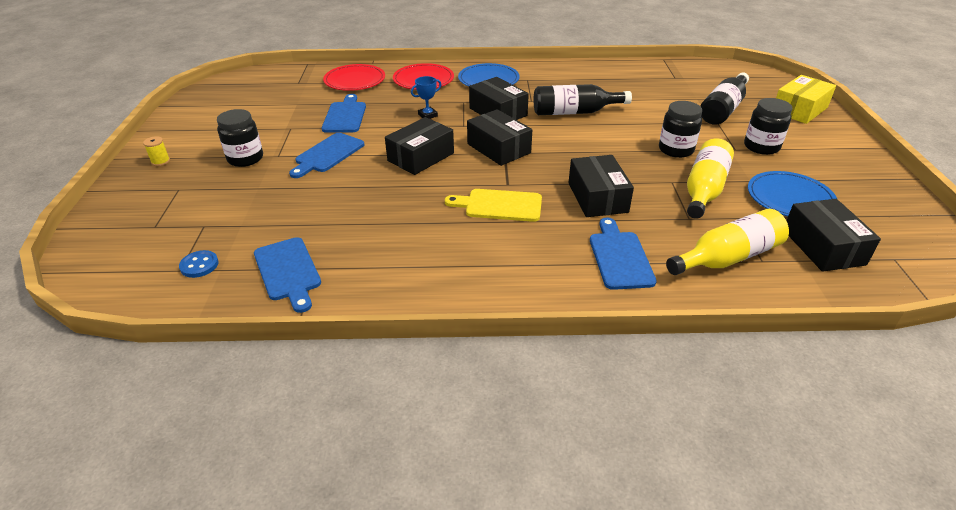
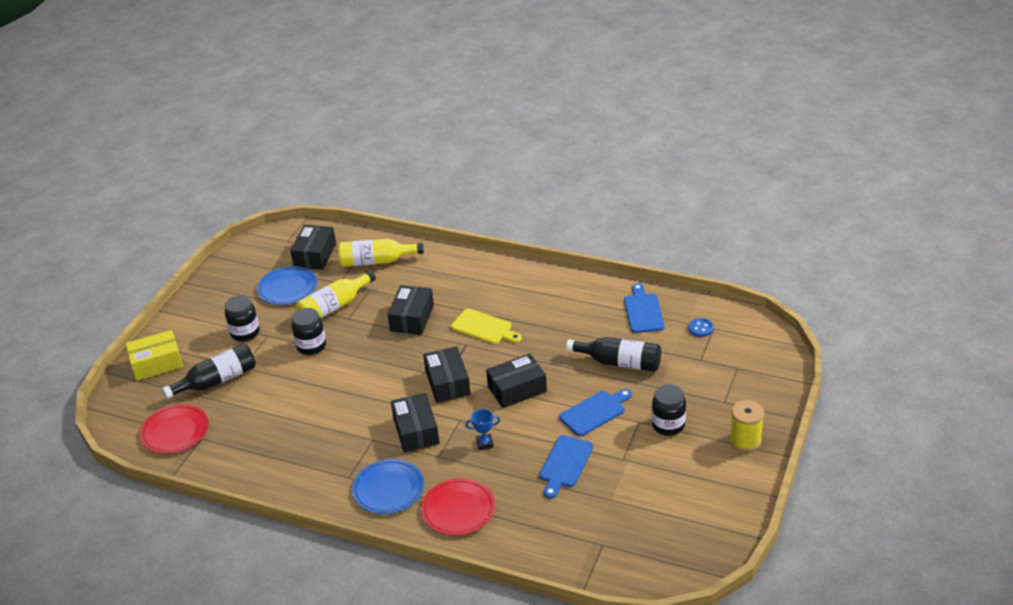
camera: 155 degrees left, 0 degrees up
yellow spool [143,136,170,166] -> yellow spool [730,400,764,452], size x1.89
red plate [323,64,385,91] -> red plate moved to [140,404,209,454]
black bottle [534,84,632,115] -> black bottle moved to [566,337,661,372]
blue cutting board [590,218,657,290] -> none

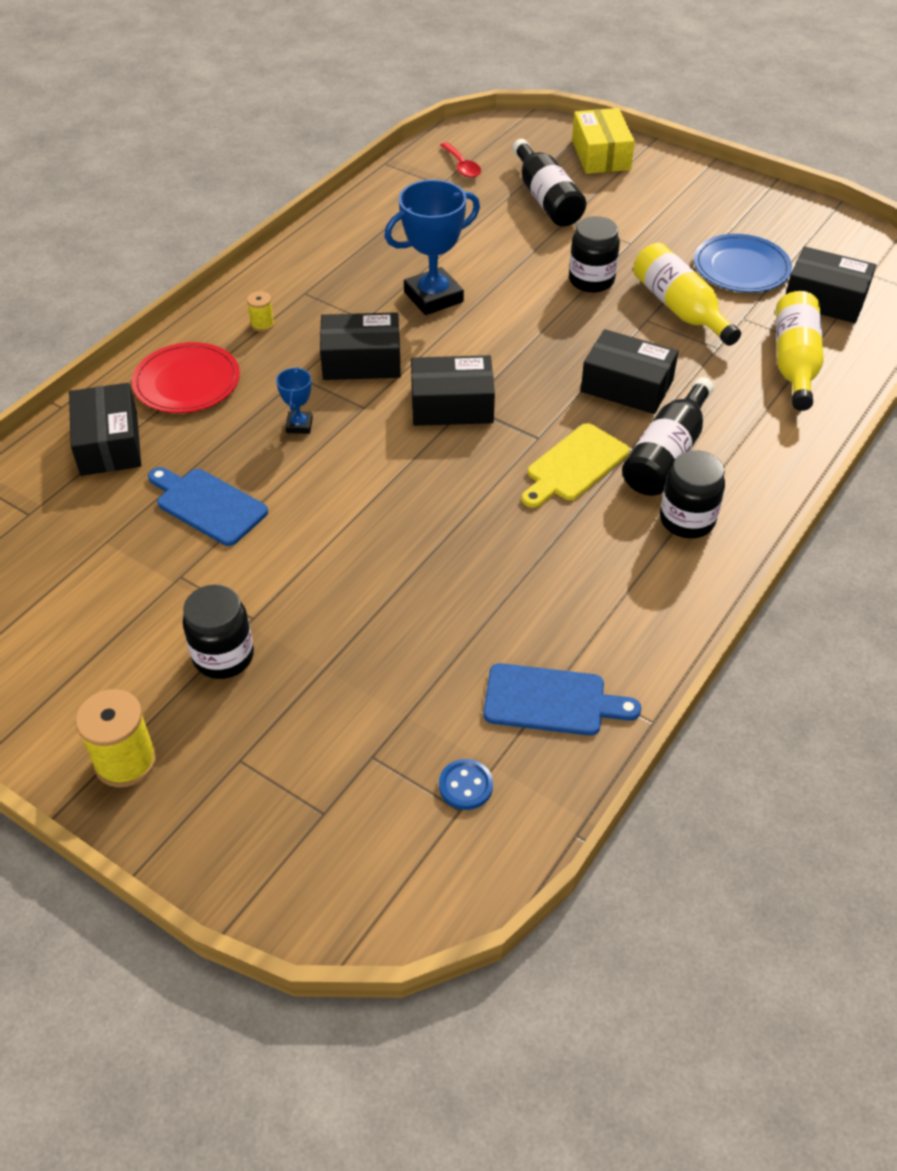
camera: 100 degrees right, 10 degrees up
red plate [140,404,209,454] -> red spoon [440,142,481,178]
black jar [225,295,260,342] -> black jar moved to [660,450,725,538]
blue plate [352,459,424,514] -> yellow spool [247,291,274,332]
black box [486,353,547,408] -> black box moved to [69,383,141,476]
blue cutting board [559,389,632,436] -> none
black bottle [566,337,661,372] -> black bottle moved to [622,377,714,496]
none -> blue trophy [384,180,480,315]

